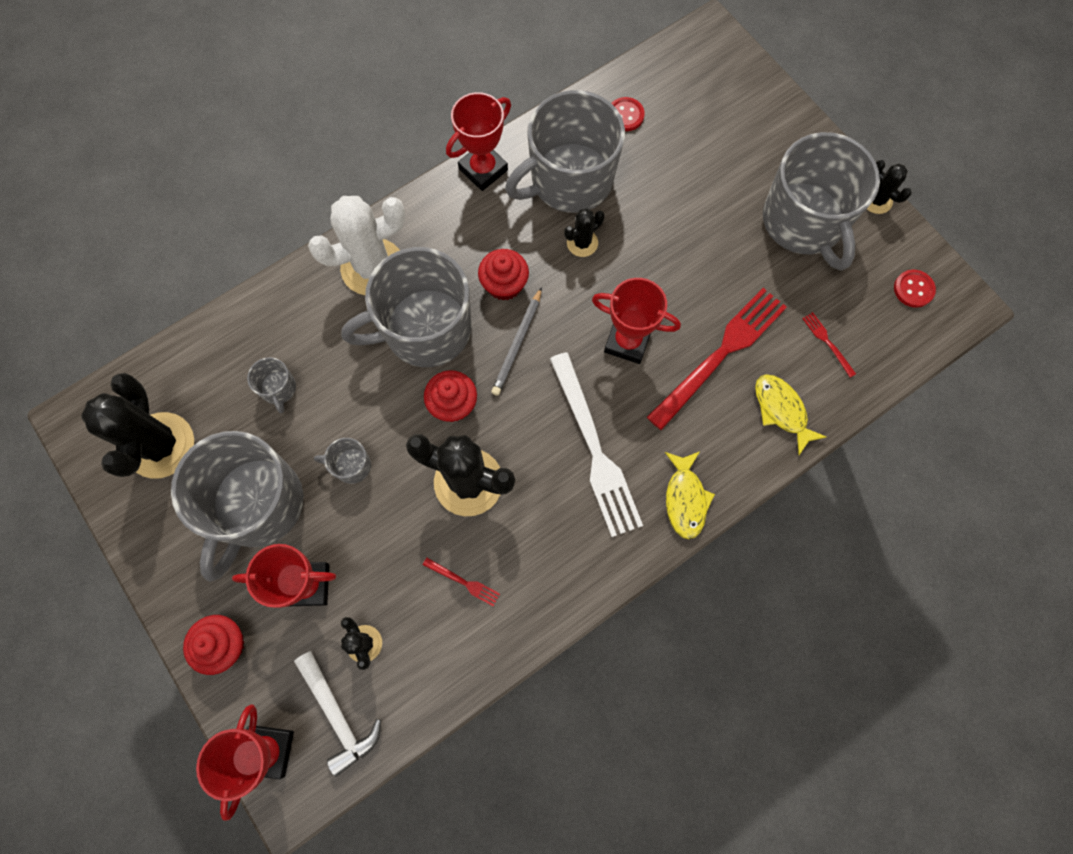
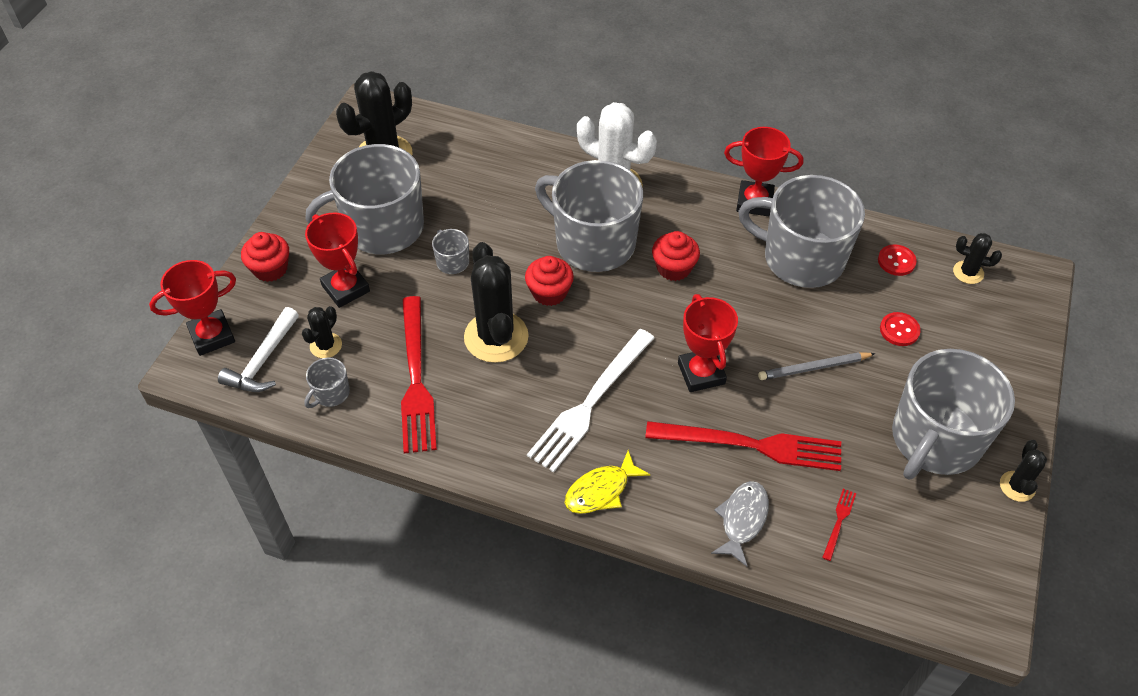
camera: 55 degrees right, 20 degrees down
grey mug [247,357,296,413] -> grey mug moved to [304,358,350,408]
red fork [423,558,500,606] -> red fork [401,296,437,453], size x2.45
grey pencil [491,287,542,396] -> grey pencil moved to [758,352,876,380]
black cactus [564,208,605,257] -> black cactus moved to [953,233,1002,284]
yellow fish [755,374,827,455] -> grey fish [711,481,769,567]
red button [894,269,936,308] -> red button moved to [880,312,921,346]

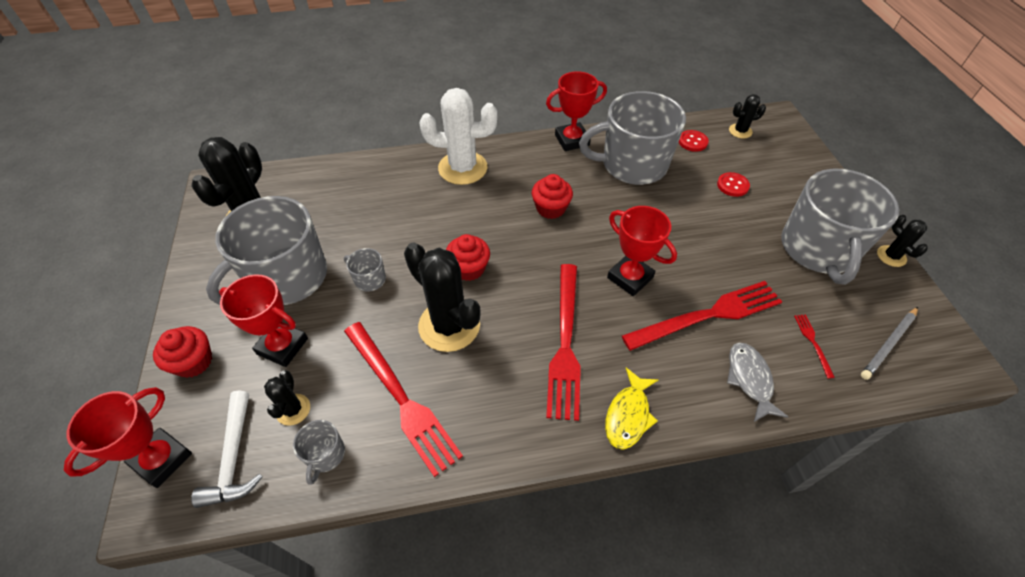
camera: 30 degrees left, 0 degrees up
white fork [527,329,654,472] -> red fork [546,264,581,421]
grey mug [535,160,643,272] -> none
grey pencil [758,352,876,380] -> grey pencil moved to [861,307,918,380]

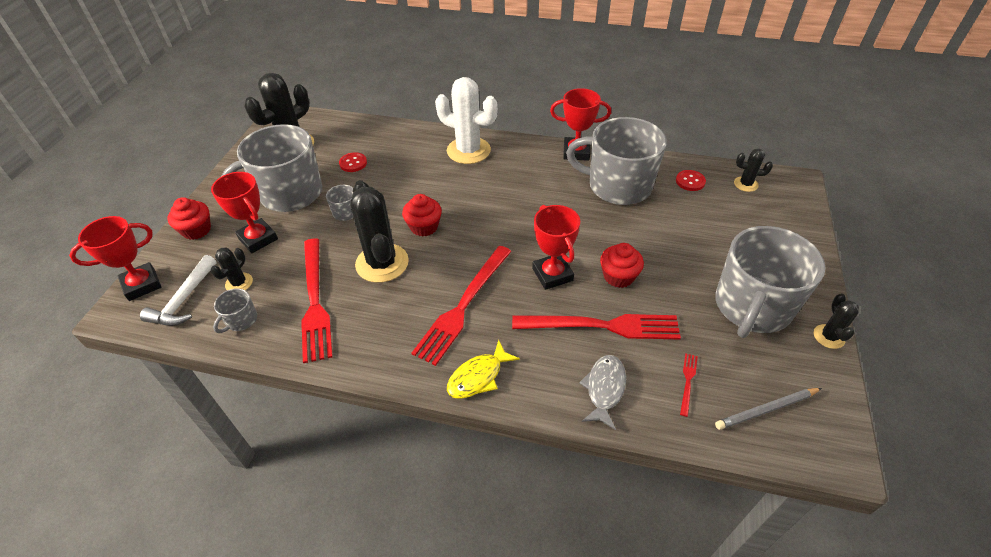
camera: 25 degrees right, 5 degrees down
red cupcake [532,174,573,219] -> red cupcake moved to [600,243,644,288]
red button [717,172,750,197] -> red button moved to [339,152,367,172]

